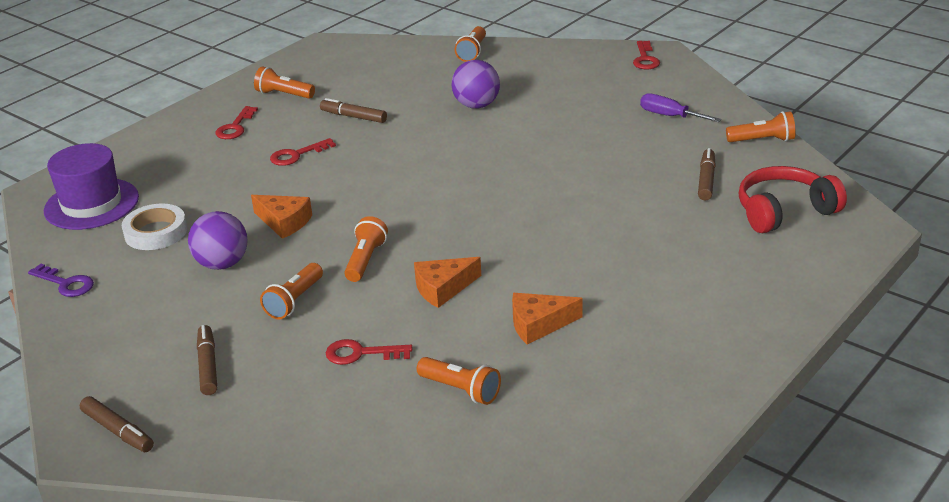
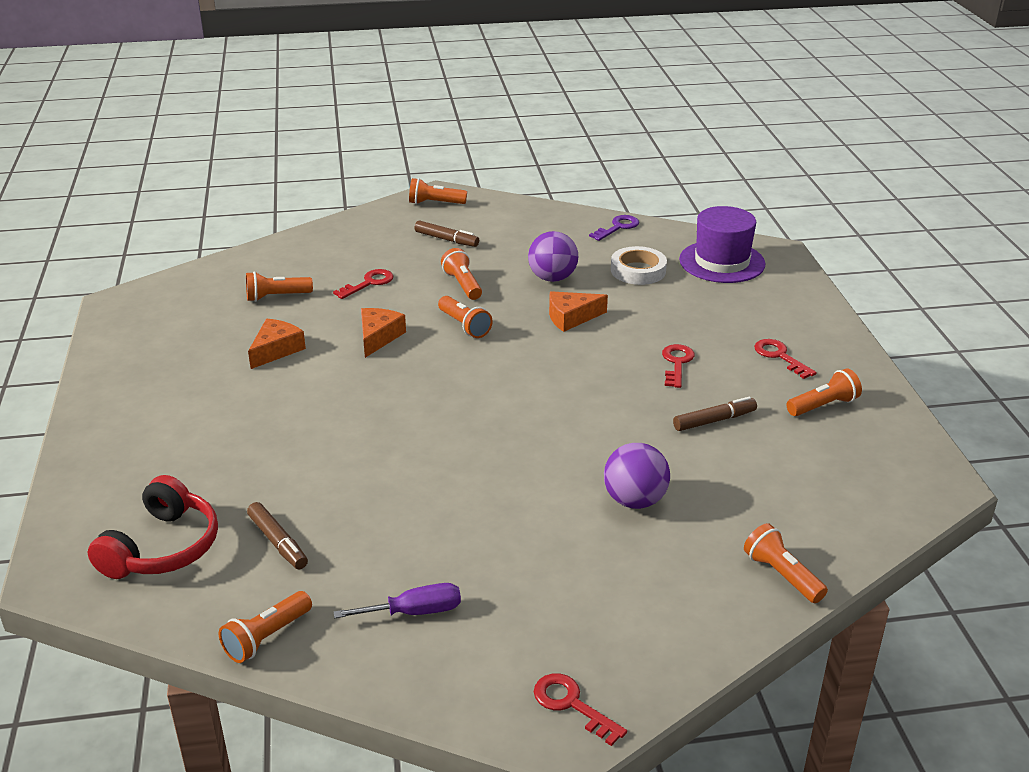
camera: 130 degrees right, 0 degrees up
purple key [28,264,94,297] -> purple key turned 150 degrees clockwise [589,215,639,241]
brown marker [80,396,154,452] -> orange flashlight [409,178,467,204]

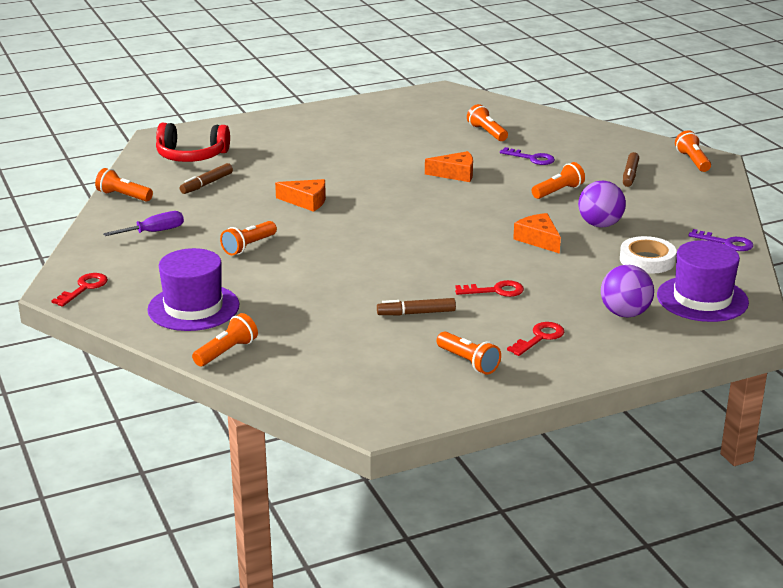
camera: 75 degrees right, 5 degrees down
orange cheese [248,318,306,369] -> orange cheese moved to [275,179,326,212]
red key [333,269,393,299] -> purple key [500,147,555,165]
purple screwdriver [333,583,461,618] -> purple screwdriver turned 90 degrees counterclockwise [103,211,184,236]
orange flashlight [438,296,493,338] -> orange flashlight moved to [220,221,277,255]
purple ball [604,443,670,509] -> purple ball moved to [601,265,654,317]
brown marker [673,397,757,431] -> brown marker turned 120 degrees clockwise [377,298,456,315]
none -> purple hat [147,248,239,331]

